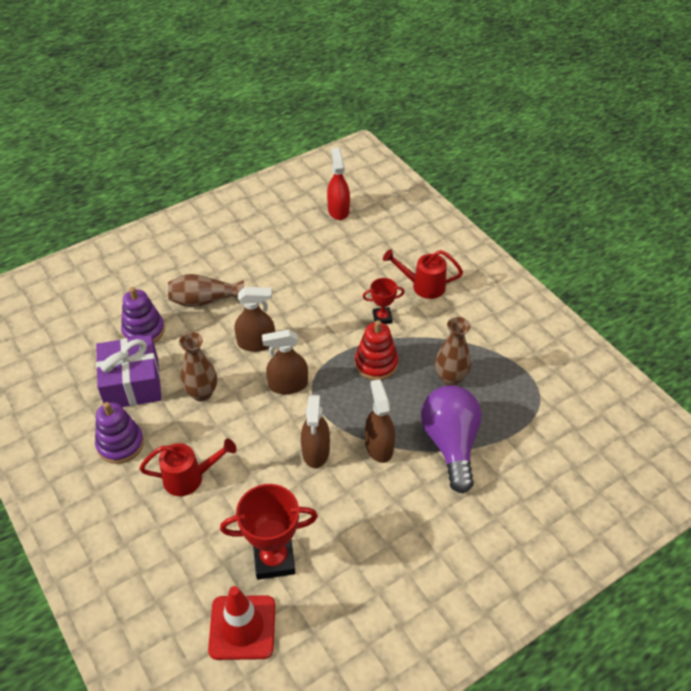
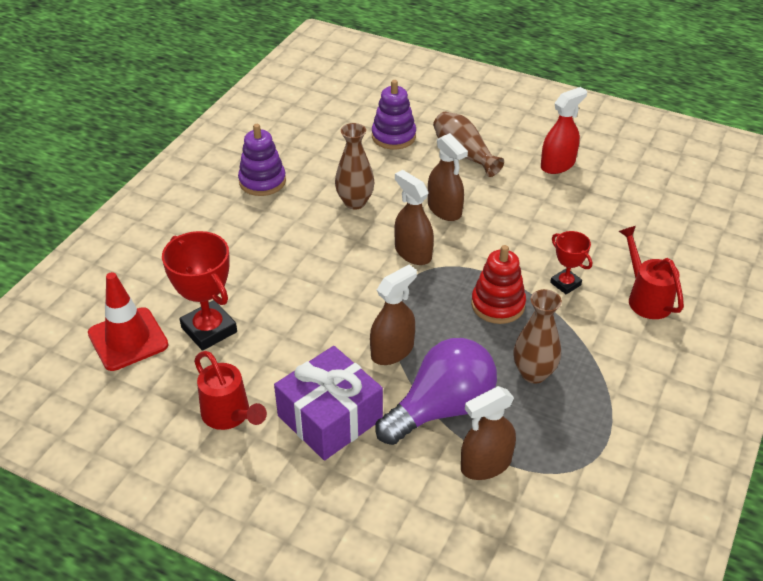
camera: 60 degrees right, 5 degrees down
purple gift [96,335,162,407] -> purple gift moved to [274,346,383,460]
red watering can [139,439,236,496] -> red watering can moved to [194,351,267,430]
brown spray bottle [301,395,330,468] -> brown spray bottle moved to [461,386,516,480]
red spray bottle [327,148,350,220] -> red spray bottle moved to [541,87,587,174]

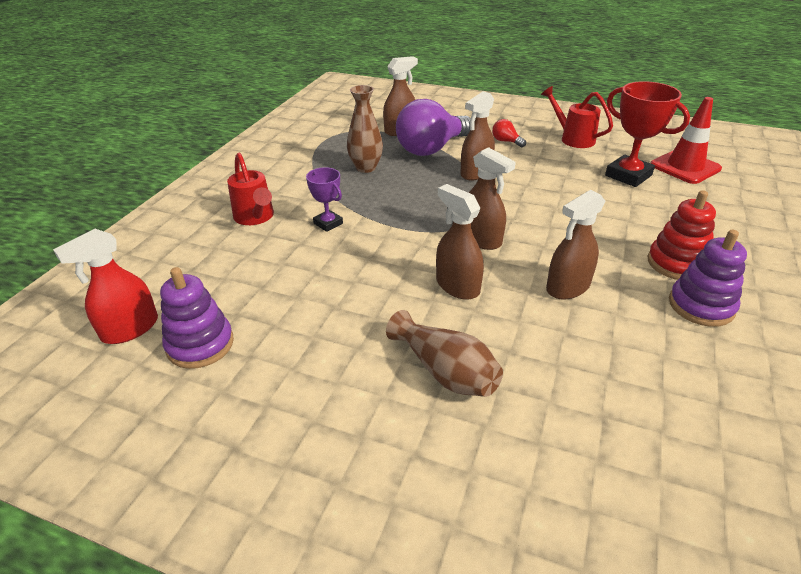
camera: 175 degrees right, 5 degrees down
purple gift [274,346,383,460] -> red light bulb [492,119,526,147]
brown vase [335,123,374,210] -> brown spray bottle [546,190,605,299]
purple stacking toy [372,80,416,150] -> purple stacking toy moved to [160,267,234,369]
red stacking toy [471,245,526,324] -> red stacking toy moved to [648,190,716,280]
red spray bottle [541,87,587,174] -> red spray bottle moved to [53,229,158,344]
red trophy [550,231,592,294] -> purple trophy [306,167,343,232]

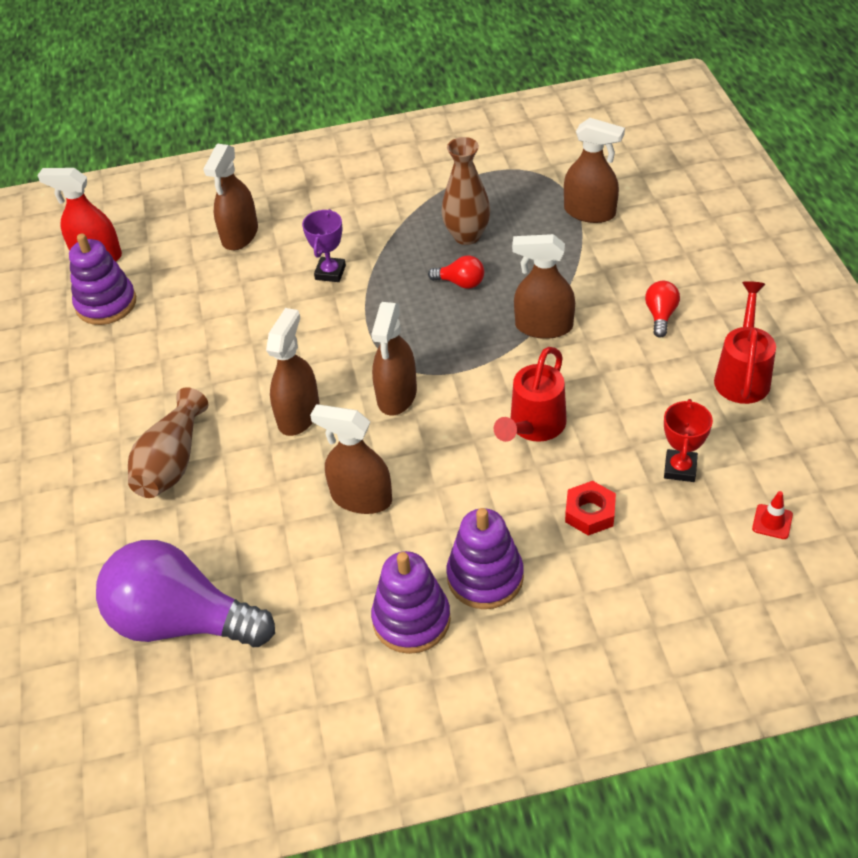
camera: 60 degrees right, 10 degrees up
red watering can [227,153,274,225] -> red watering can moved to [493,347,567,442]
purple light bulb [396,99,471,156] -> purple light bulb moved to [96,540,275,647]
red trophy [605,81,690,187] -> red trophy [664,399,713,482], size x0.56
red stacking toy [648,190,716,280] -> purple stacking toy [446,508,524,609]
red traffic cone [651,97,722,184] -> red traffic cone [752,491,793,539], size x0.40
none -> brown spray bottle [203,144,258,250]
none -> red light bulb [428,255,484,289]
none -> red nut [565,481,616,536]

